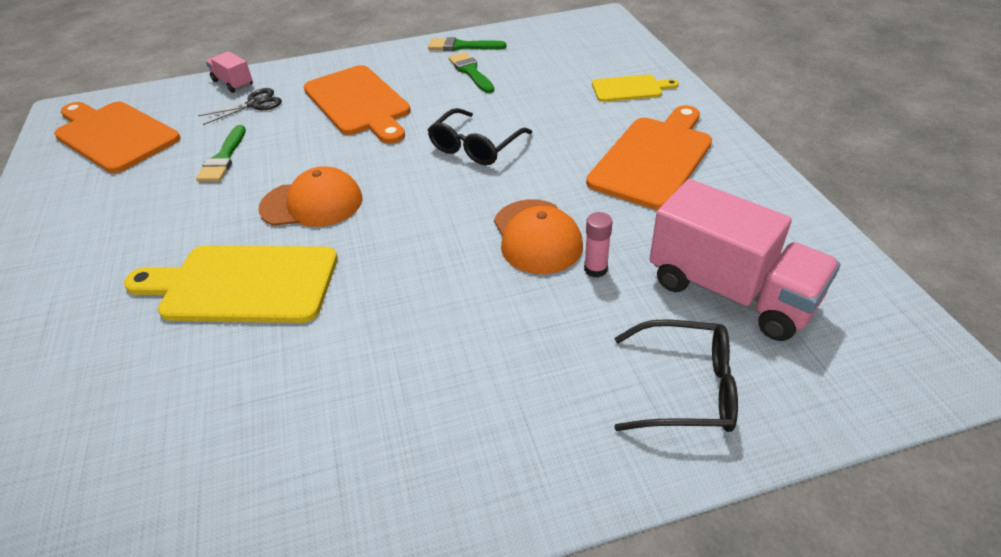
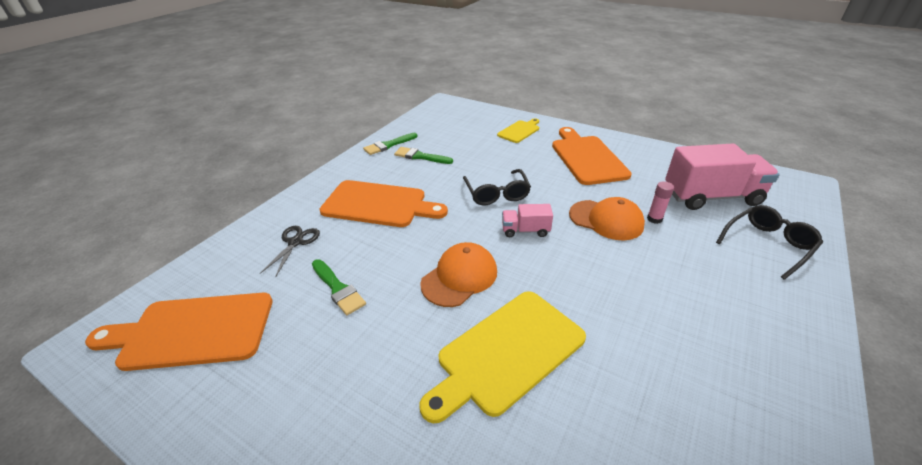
camera: 45 degrees left, 5 degrees down
pink truck [206,51,253,93] -> pink truck moved to [502,204,553,237]

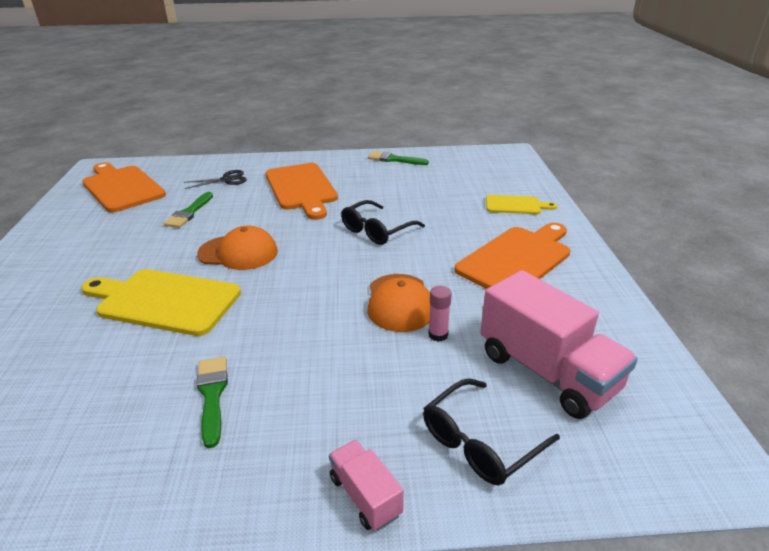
camera: 55 degrees right, 5 degrees down
green brush [394,147,453,164] -> green brush moved to [196,357,228,448]
pink truck [502,204,553,237] -> pink truck moved to [329,440,404,530]
black glasses [716,205,823,280] -> black glasses turned 120 degrees clockwise [423,378,560,486]

